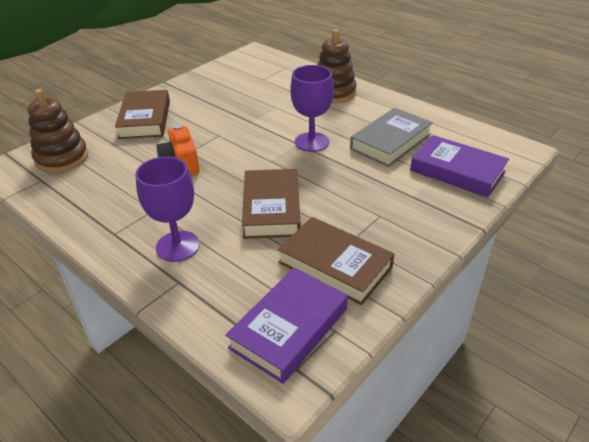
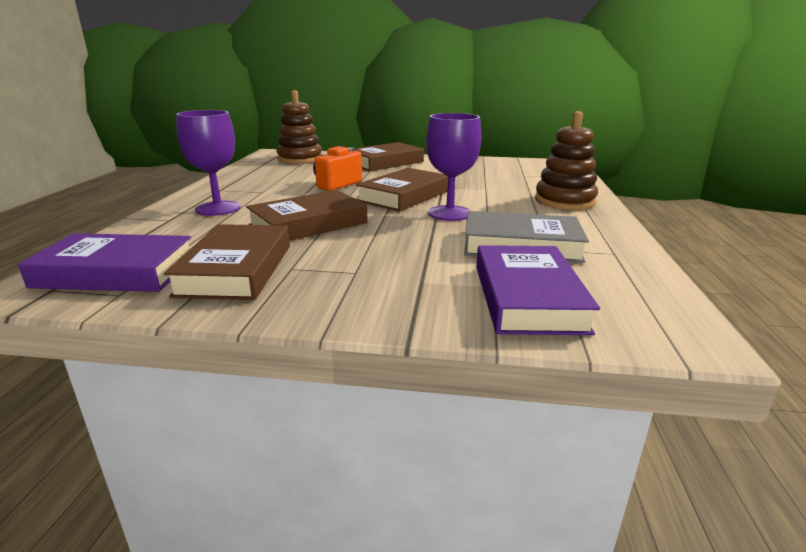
camera: 55 degrees right, 15 degrees down
none -> brown book [356,168,448,212]

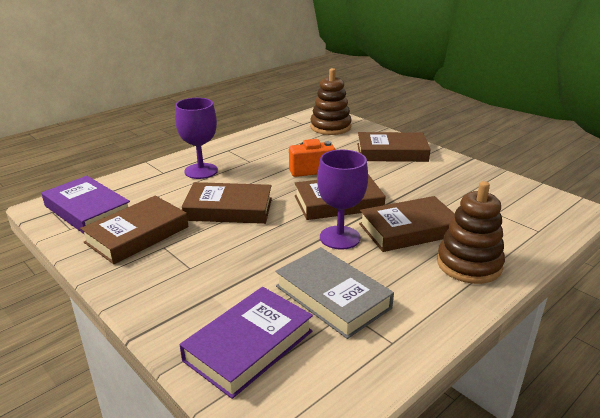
camera: 40 degrees right, 5 degrees up
none -> brown book [359,196,455,252]

